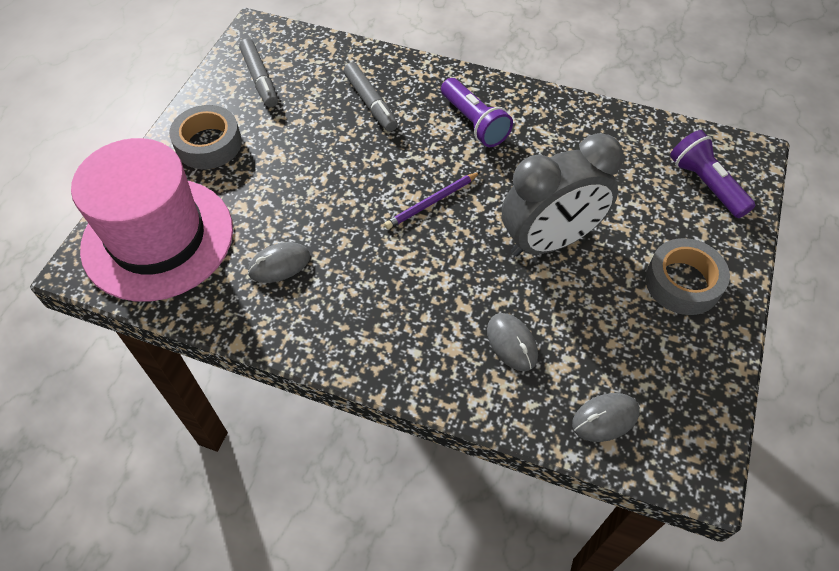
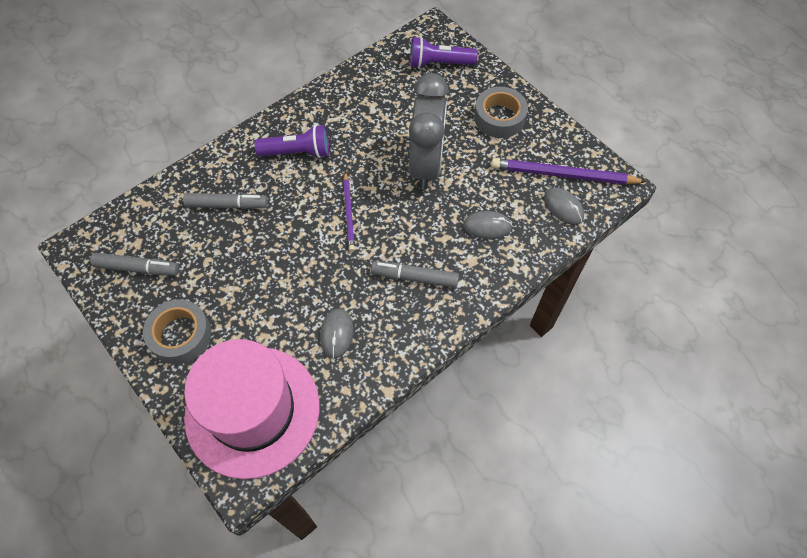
camera: 60 degrees left, 5 degrees up
grey mouse [572,393,640,442] -> grey mouse turned 45 degrees counterclockwise [544,188,584,225]
none -> grey marker [371,261,459,288]
none -> purple pencil [491,158,647,185]

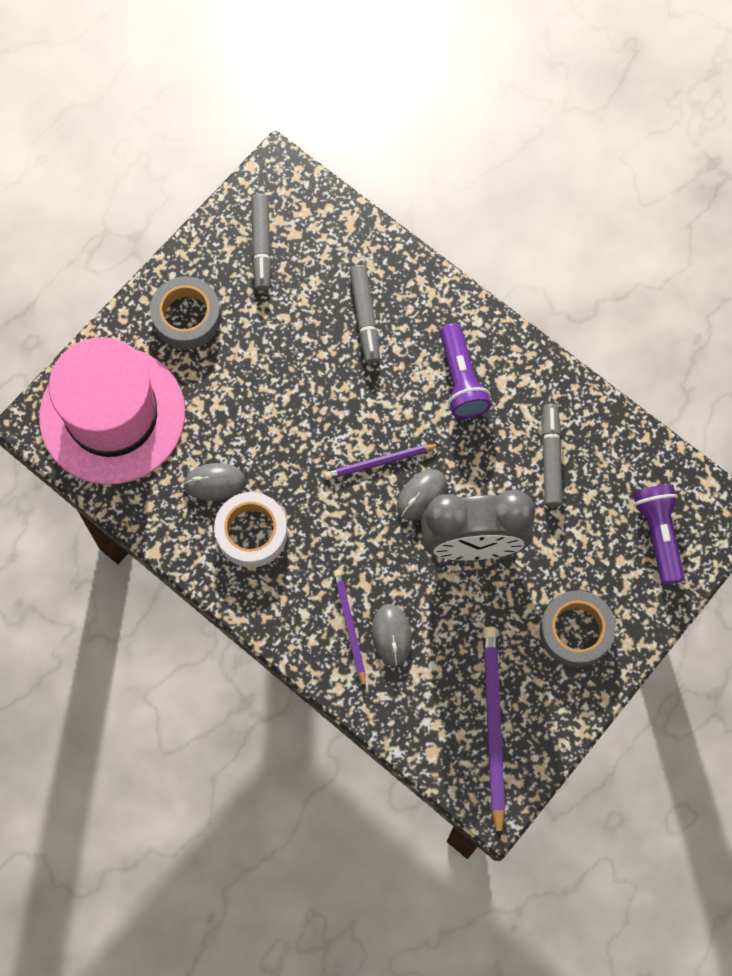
camera: 80 degrees right, 10 degrees up
grey marker [371,261,459,288] -> grey marker moved to [541,404,563,507]
grey mouse [544,188,584,225] -> grey mouse moved to [397,469,447,521]
none -> white tape [214,492,288,568]
none -> purple pencil [333,570,366,688]

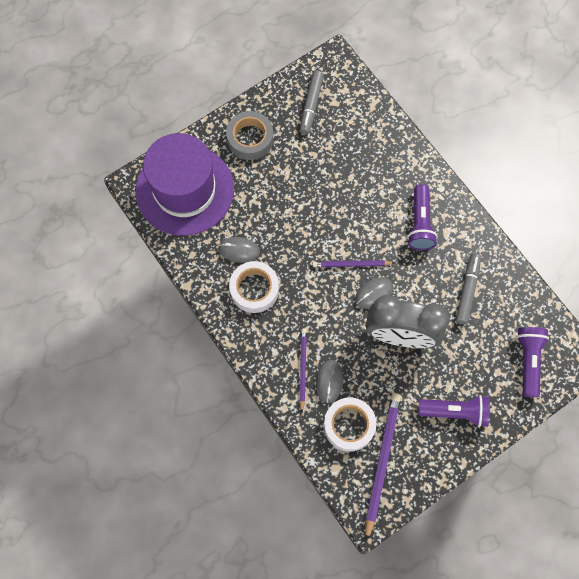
camera: 15 degrees right, 0 degrees up
pink hat [39,337,185,485] -> purple hat [135,133,234,236]
grey marker [349,265,380,364] -> none
grey tape [540,590,616,667] -> purple flashlight [418,395,490,427]
none -> white tape [324,397,376,452]

